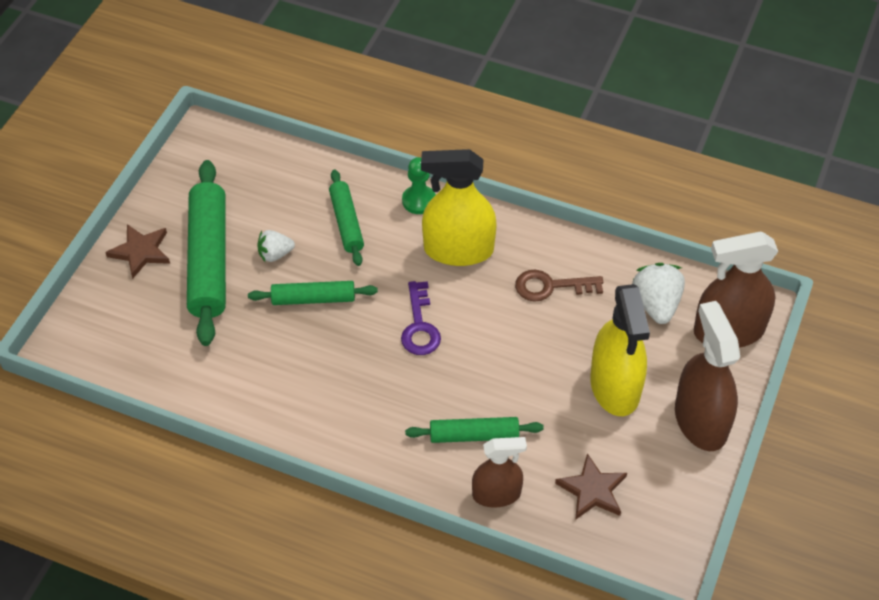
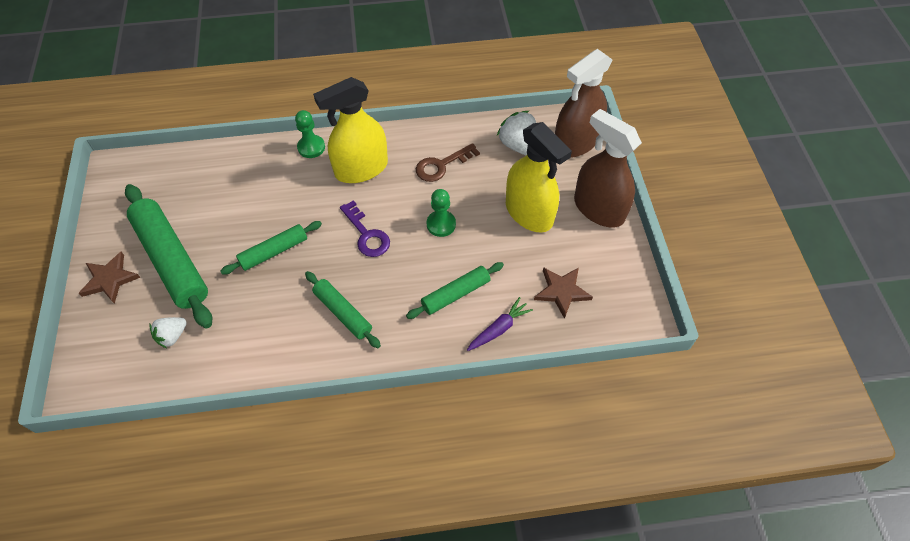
camera: 30 degrees left, 5 degrees up
white strawberry [257,230,295,262] -> white strawberry moved to [149,317,187,348]
green rolling pin [329,169,364,266] -> green rolling pin moved to [305,271,381,348]
brown spray bottle [472,437,527,508] -> purple carrot [467,297,533,351]
none -> green pawn [426,189,456,237]

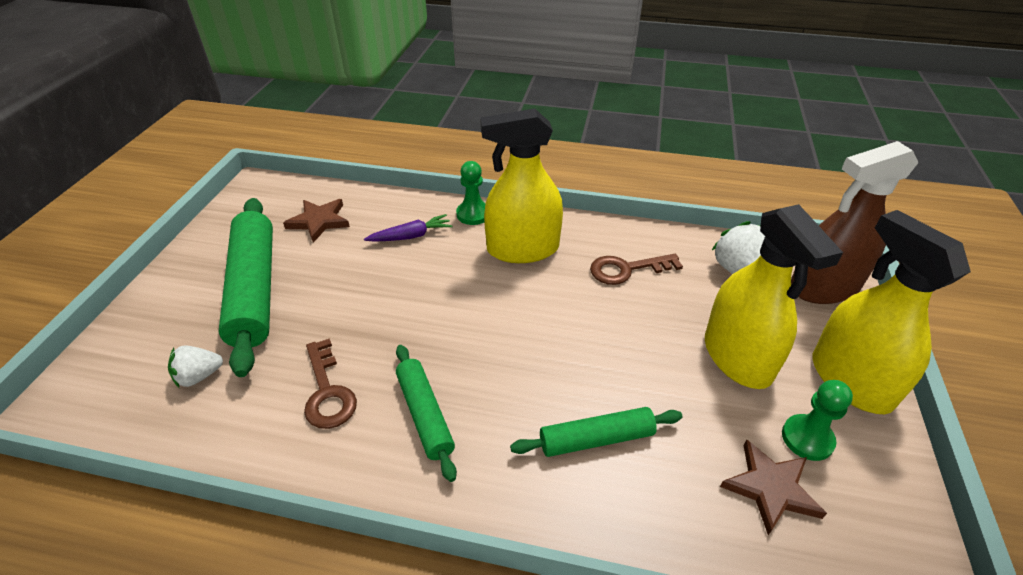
camera: 20 degrees right, 15 degrees down
brown star [79,252,140,304] -> brown star moved to [283,199,350,243]
green rolling pin [220,221,322,275] -> none
purple key [340,200,390,257] -> none
green pawn [426,189,456,237] -> green pawn moved to [782,380,853,461]
purple carrot [467,297,533,351] -> purple carrot moved to [364,214,453,242]
brown spray bottle [574,109,642,227] -> yellow spray bottle [812,210,971,414]
none -> brown key [304,338,357,429]

